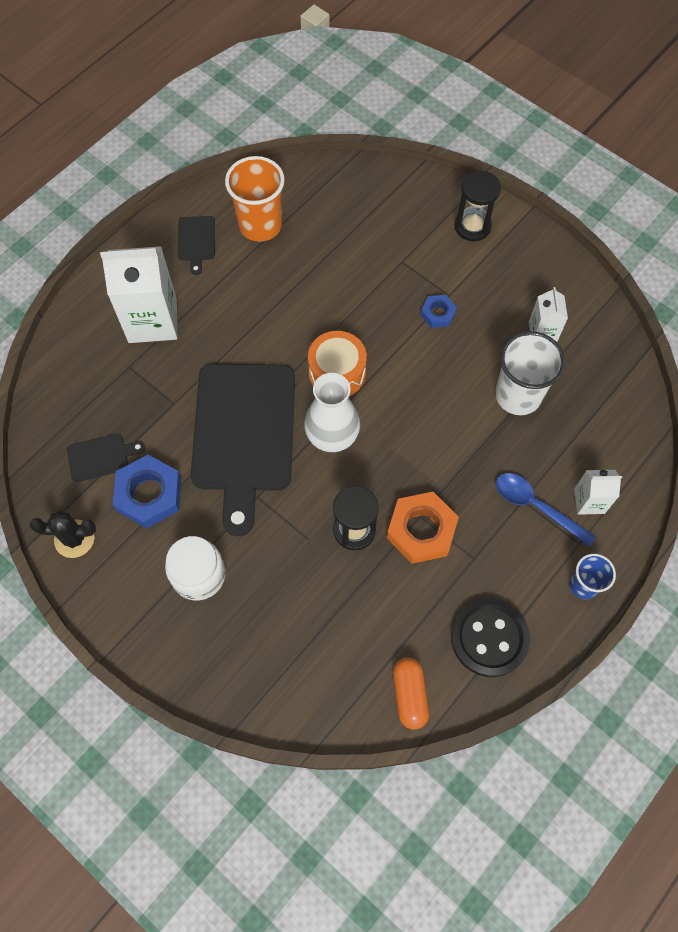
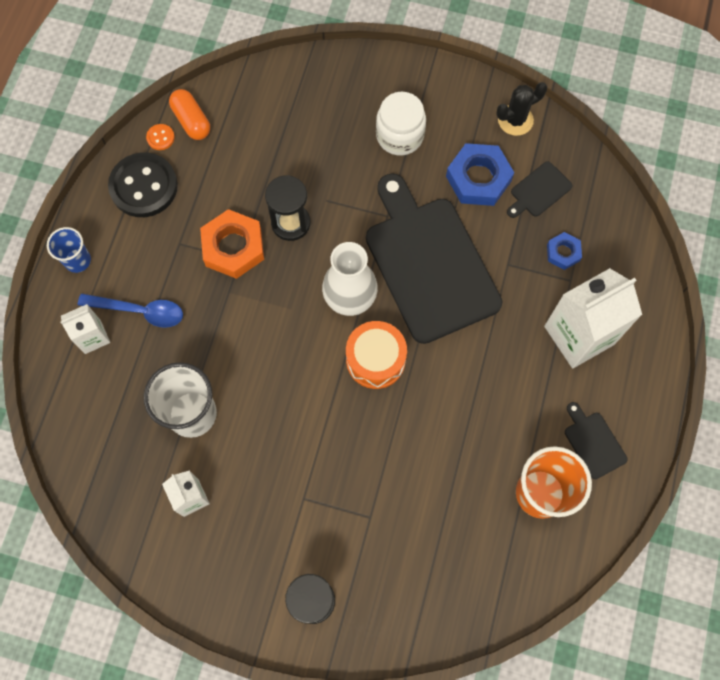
camera: 155 degrees right, 5 degrees up
blue nut [421,295,457,328] -> blue nut moved to [547,232,582,270]
none -> orange button [146,124,175,150]

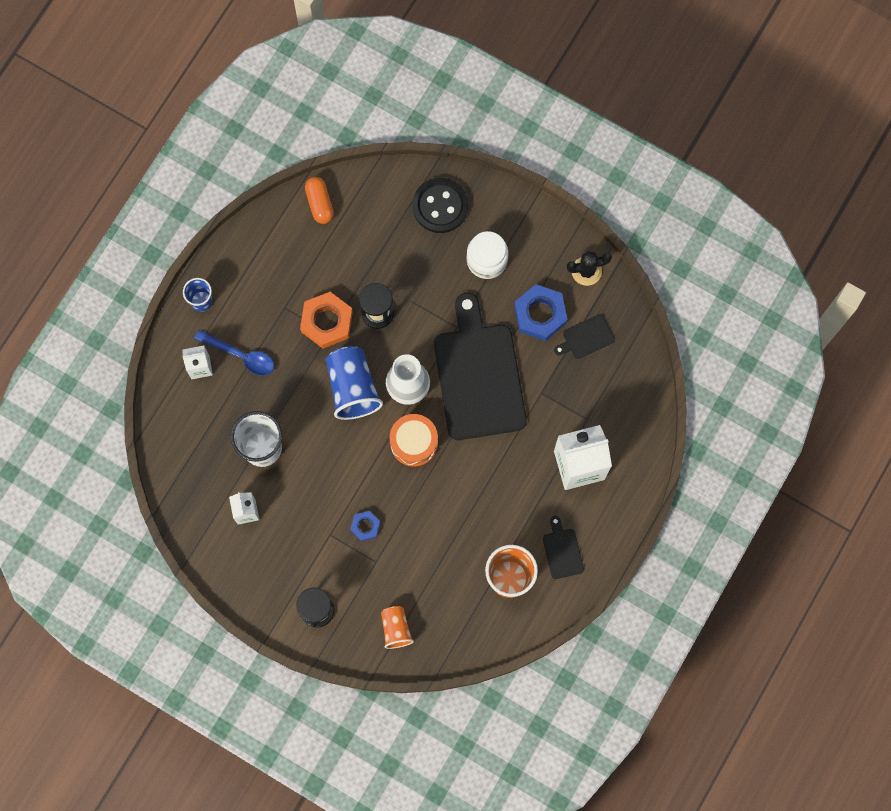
camera: 15 degrees right, 5 degrees up
black button [108,152,178,217] -> black button moved to [413,178,468,233]
orange button [146,124,175,150] -> none
blue nut [547,232,582,270] -> blue nut moved to [350,511,380,542]
none -> blue cup [326,346,383,420]
none -> orange cup [381,606,414,649]

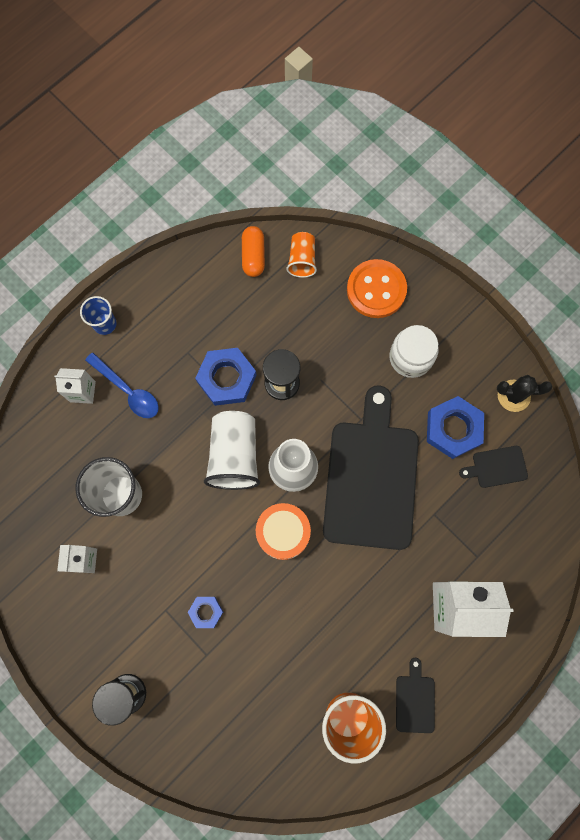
camera: 15 degrees right, 0 degrees up
orange nut [300,292,353,349] -> blue nut [195,348,256,406]
blue cup [326,346,383,420] -> white cup [204,411,260,490]
orange cup [381,606,414,649] -> orange cup moved to [287,232,317,278]
black button [413,178,468,233] -> orange button [347,259,407,318]

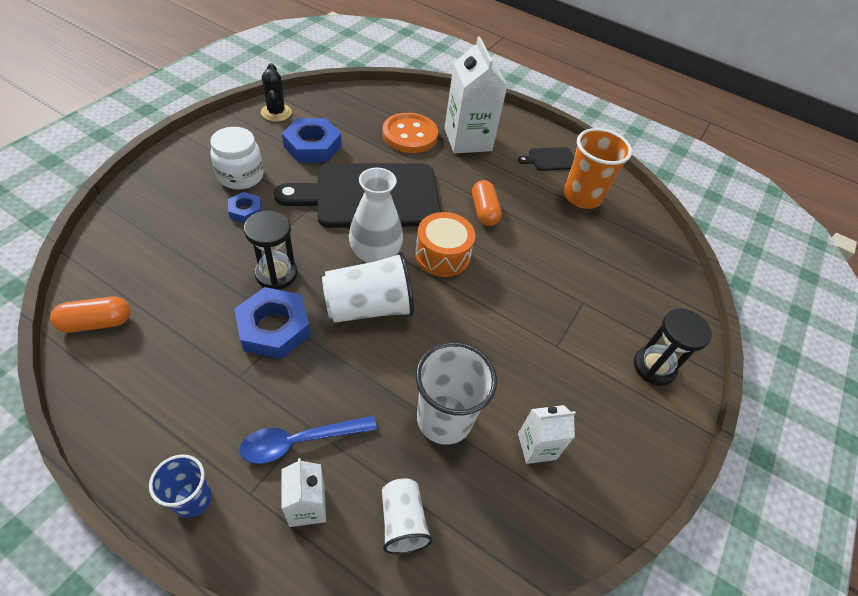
camera: 110 degrees left, 25 degrees down
blue spoon [85,353,159,418] -> blue spoon turned 135 degrees counterclockwise [239,416,377,464]
blue nut [188,597,223,628] -> blue nut moved to [228,192,261,223]
orange cup [287,232,317,278] -> none
orange button [347,259,407,318] -> orange button moved to [382,113,438,153]
black cutting board [459,446,528,488] -> none
none -> white cup [382,478,433,554]
none -> orange capsule [472,180,502,226]

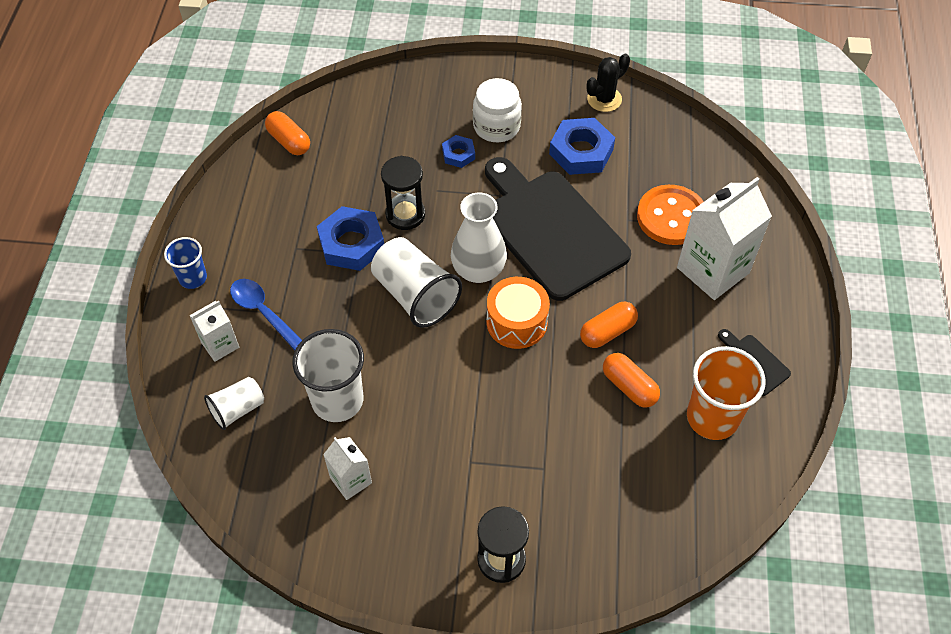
camera: 70 degrees right, 5 degrees up
none -> orange capsule [603,353,660,408]

